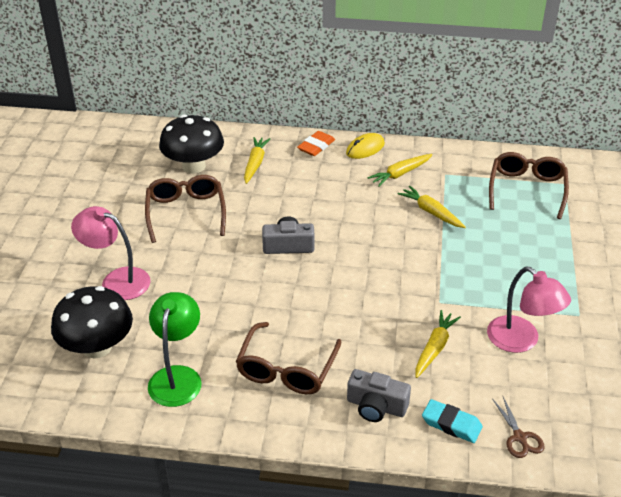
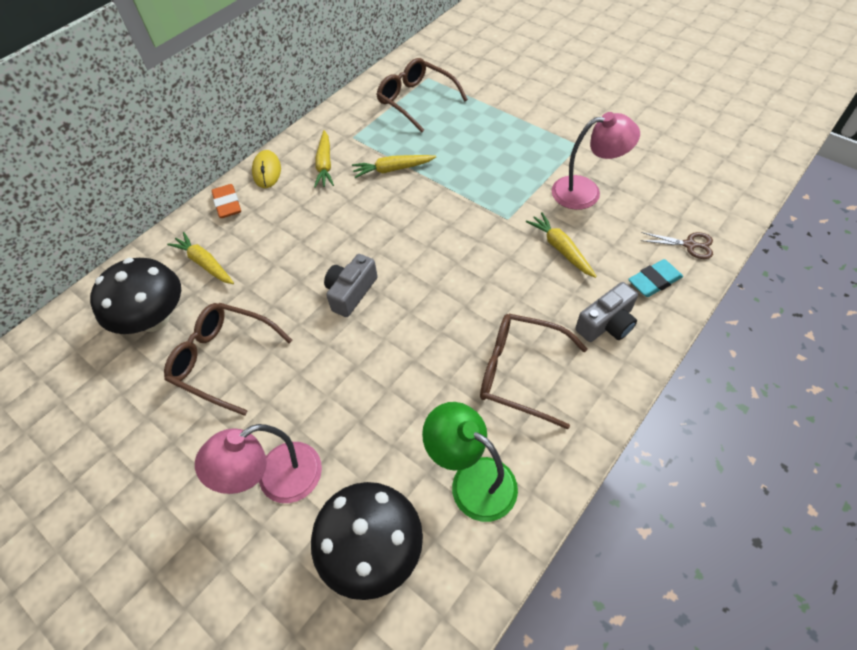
camera: 55 degrees left, 15 degrees up
brown glasses [236,322,342,394] -> brown glasses turned 150 degrees clockwise [480,314,588,430]

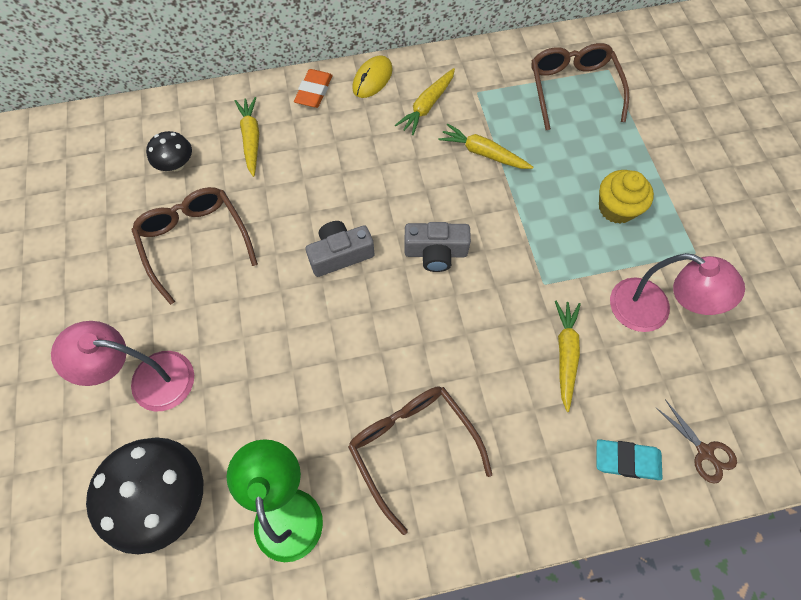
camera: 35 degrees right, 10 degrees up
black mushroom [90,258,181,334] -> black mushroom [146,131,192,171], size x0.53
grey camera [575,282,638,342] -> grey camera moved to [404,222,471,272]
none -> yellow cupcake [599,170,654,224]

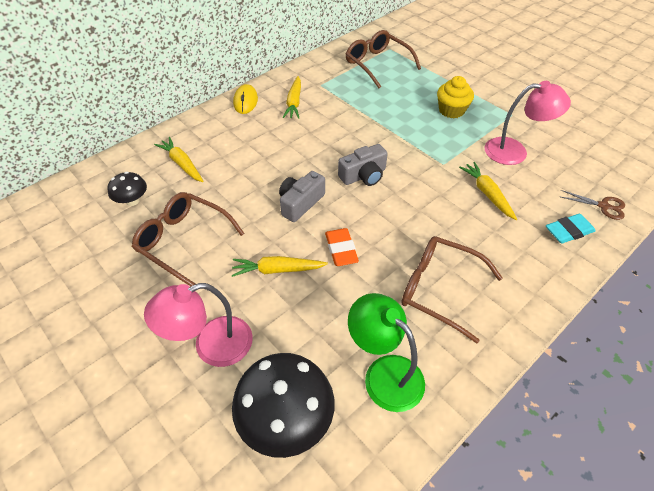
camera: 30 degrees left, 15 degrees down
orange eraser [294,69,333,108] -> orange eraser moved to [325,228,359,266]
yellow carrot [438,124,534,169] -> yellow carrot moved to [231,256,328,277]

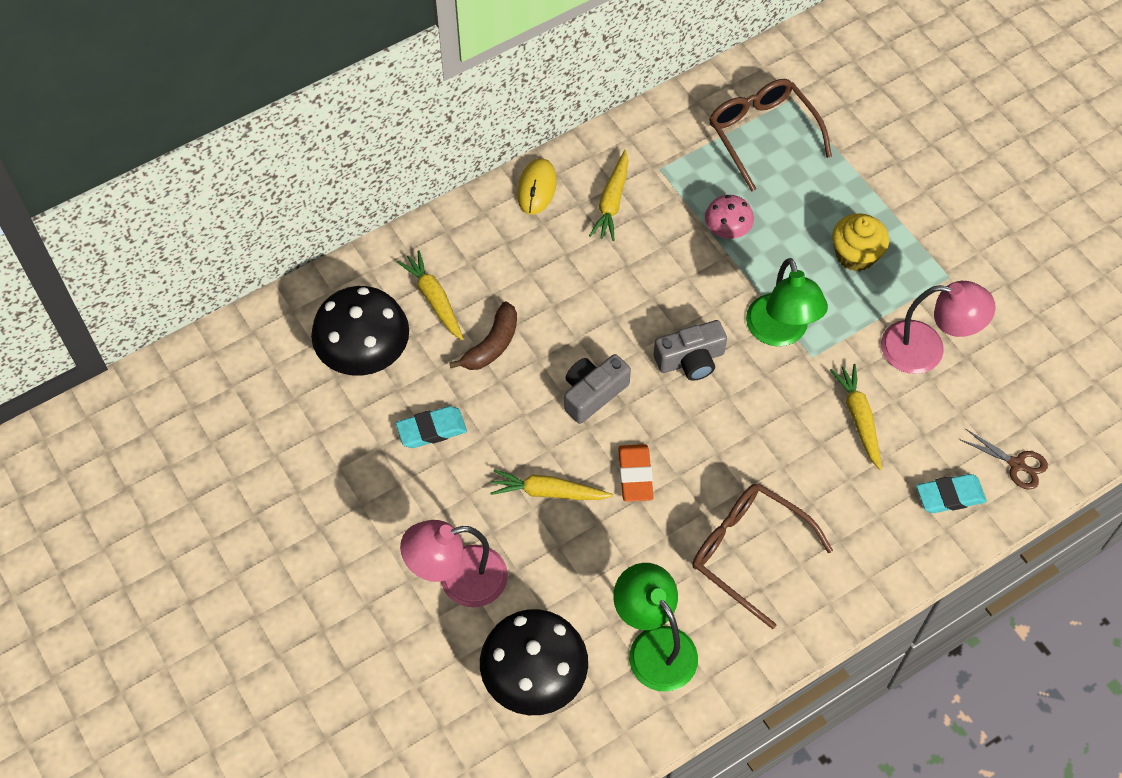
camera: 10 degrees right, 10 degrees up
black mushroom [107,172,147,206] -> black mushroom [311,286,409,376], size x1.89
brown glasses [132,192,245,286] -> turquoise eraser [396,406,467,448]
none -> brown banana [449,301,517,370]
none -> pink mushroom [705,195,754,239]
none -> green lamp [746,258,828,346]

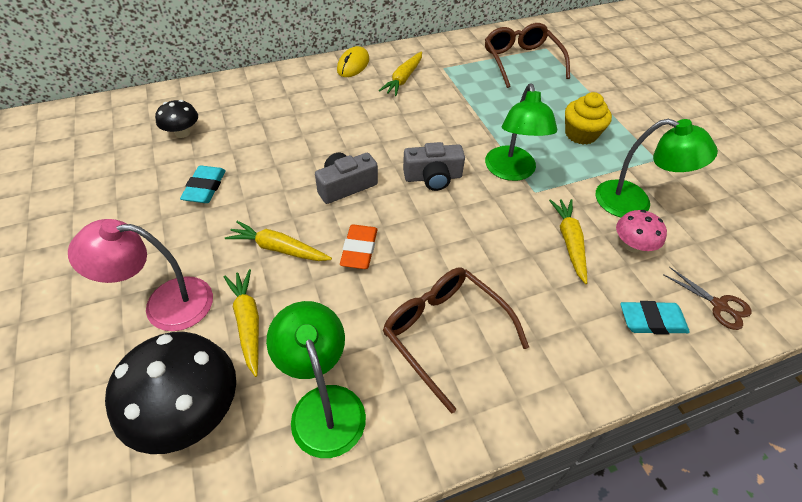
camera: 10 degrees right, 10 degrees down
black mushroom [311,286,409,376] -> black mushroom [155,100,198,138], size x0.53
turquoise eraser [396,406,467,448] -> turquoise eraser turned 75 degrees counterclockwise [180,166,226,203]
yellow carrot [397,250,464,341] -> yellow carrot moved to [224,269,259,377]
brown banana [449,301,517,370] -> none
pink mushroom [705,195,754,239] -> pink mushroom moved to [616,210,667,252]
pink lamp [881,281,996,374] -> green lamp [596,119,718,218]

